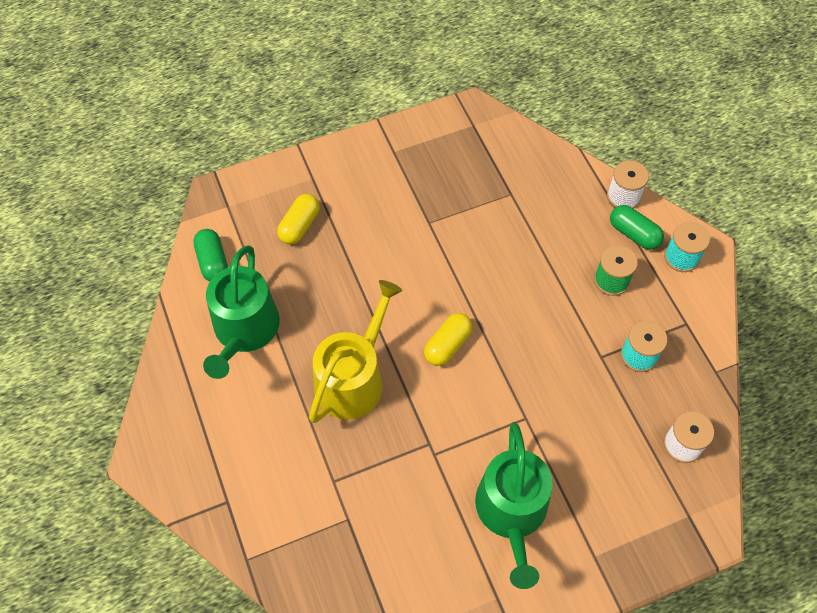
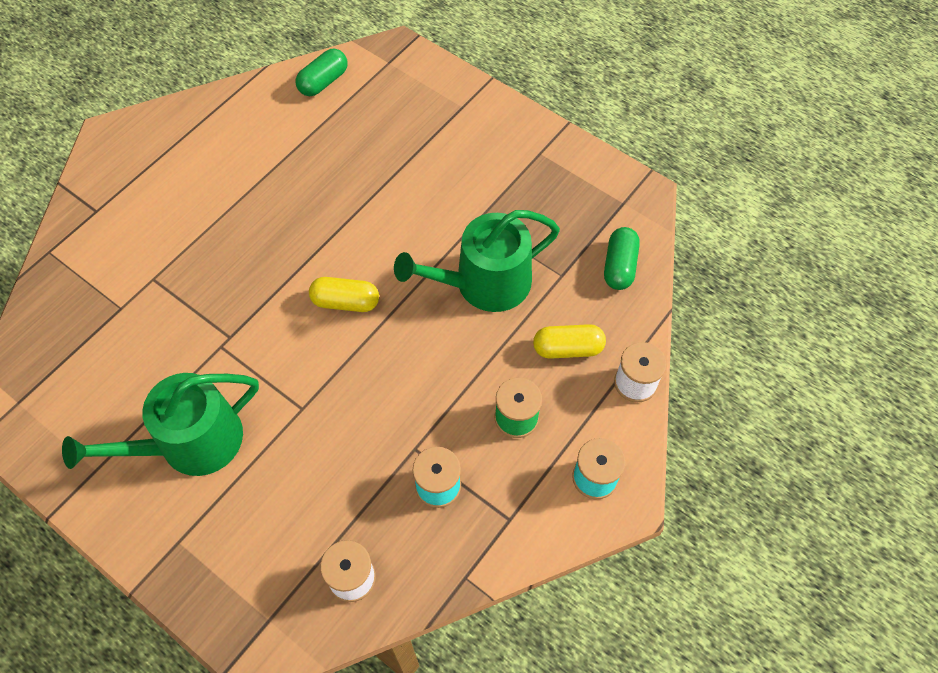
camera: 60 degrees right, 0 degrees up
green watering can [203,245,280,379] -> green watering can moved to [394,210,560,312]
yellow capsule [277,194,320,245] -> yellow capsule moved to [533,324,606,359]
yellow watering can [309,280,402,423] -> none
green capsule [610,205,664,250] -> green capsule moved to [604,227,640,290]

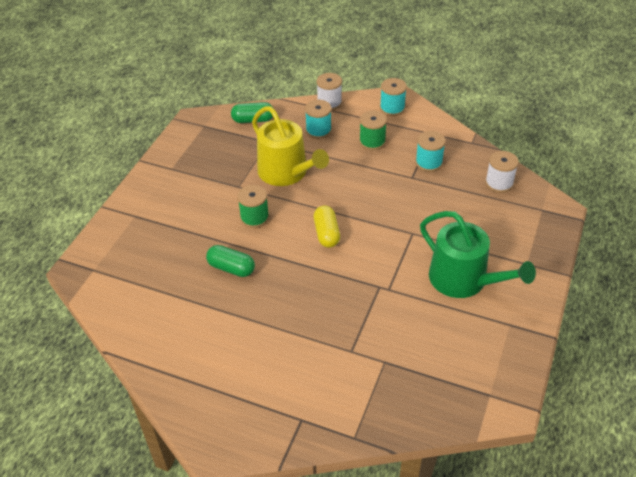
camera: 105 degrees left, 15 degrees down
green capsule [296,49,347,96] -> green capsule moved to [206,245,255,277]
green watering can [394,210,560,312] -> yellow watering can [252,106,329,186]
yellow capsule [533,324,606,359] -> turquoise spool [305,100,332,139]
none -> green spool [237,185,269,228]

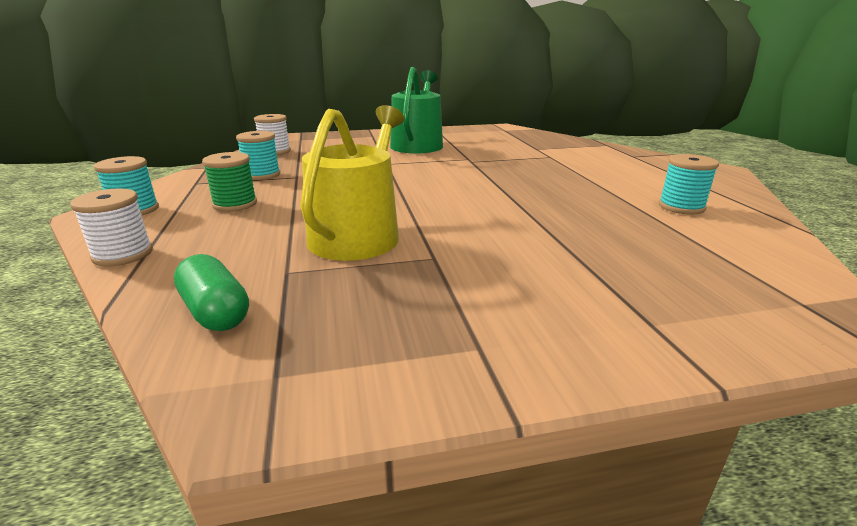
camera: 125 degrees left, 20 degrees down
green capsule [206,245,255,277] -> none
green spool [237,185,269,228] -> none
turquoise spool [305,100,332,139] -> turquoise spool moved to [659,154,719,215]
yellow capsule [314,206,340,248] -> none

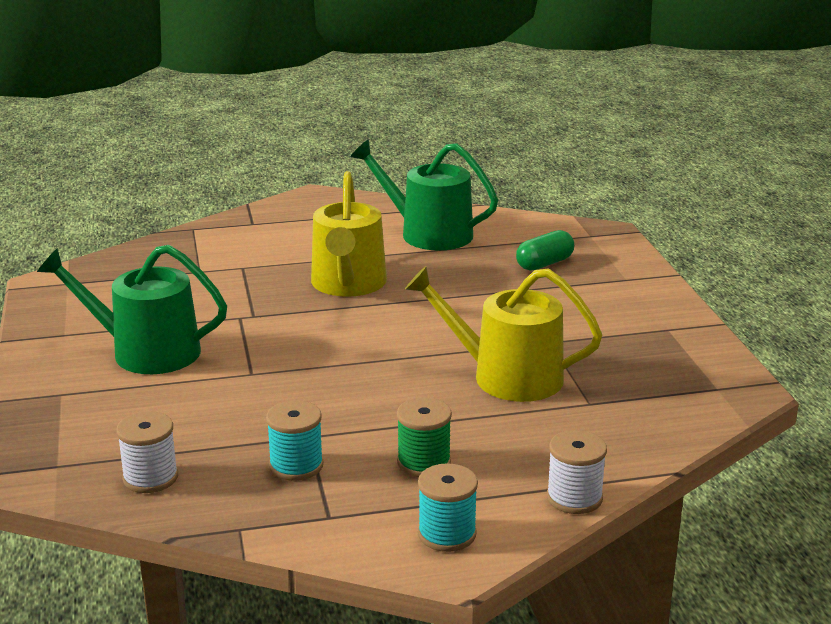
camera: 90 degrees left, 0 degrees up
green capsule [174,254,249,331] -> green capsule moved to [516,230,574,271]
turquoise spool [659,154,719,215] -> green watering can [351,140,498,251]
none -> yellow watering can [311,171,387,297]

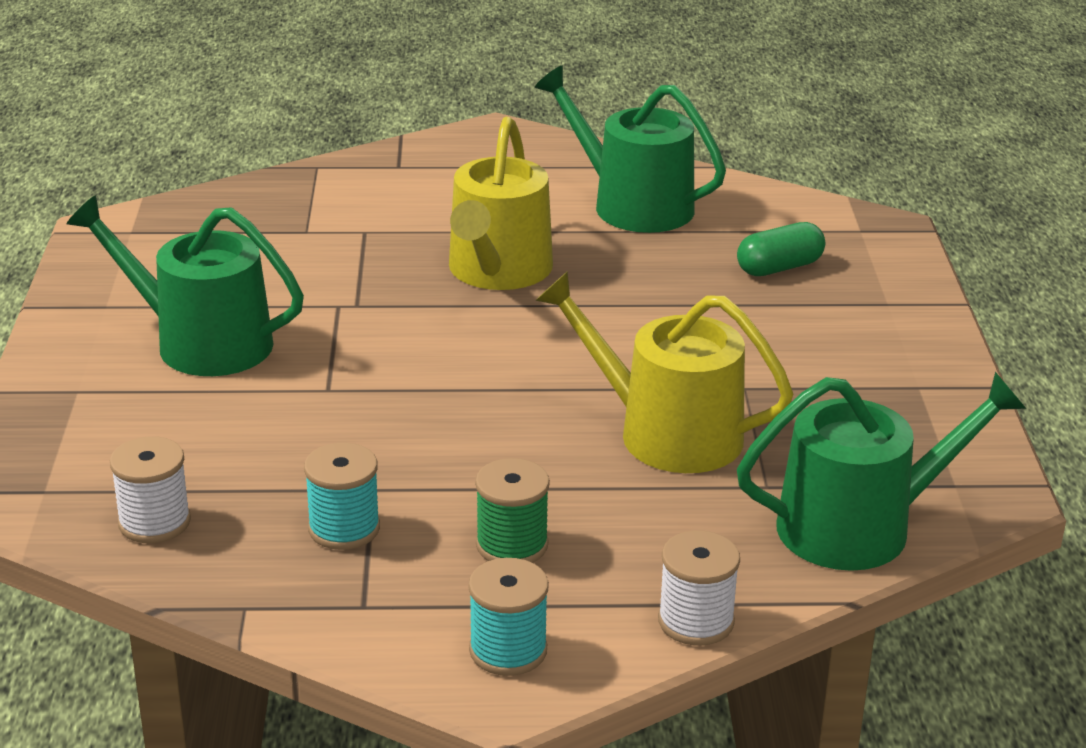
camera: 10 degrees right, 5 degrees up
none -> green watering can [737,372,1026,571]

